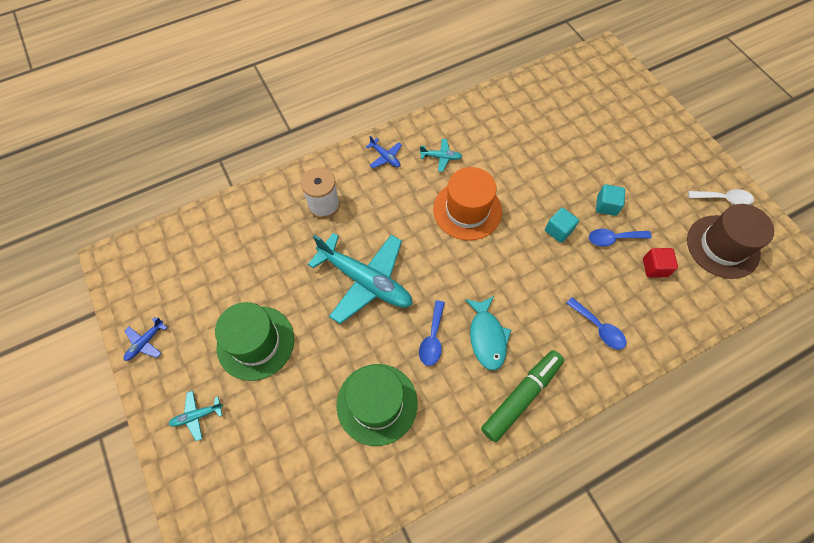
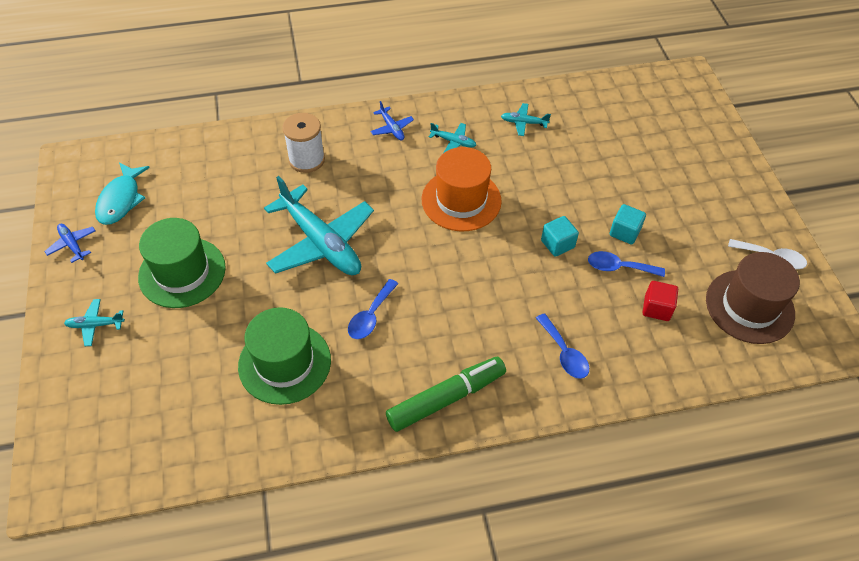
camera: 15 degrees right, 10 degrees down
blue plane [124,317,168,361] -> blue plane turned 90 degrees clockwise [44,224,96,263]
turquoise fish [465,296,511,370] -> turquoise fish moved to [95,163,150,225]
none -> turquoise plane [501,103,551,136]

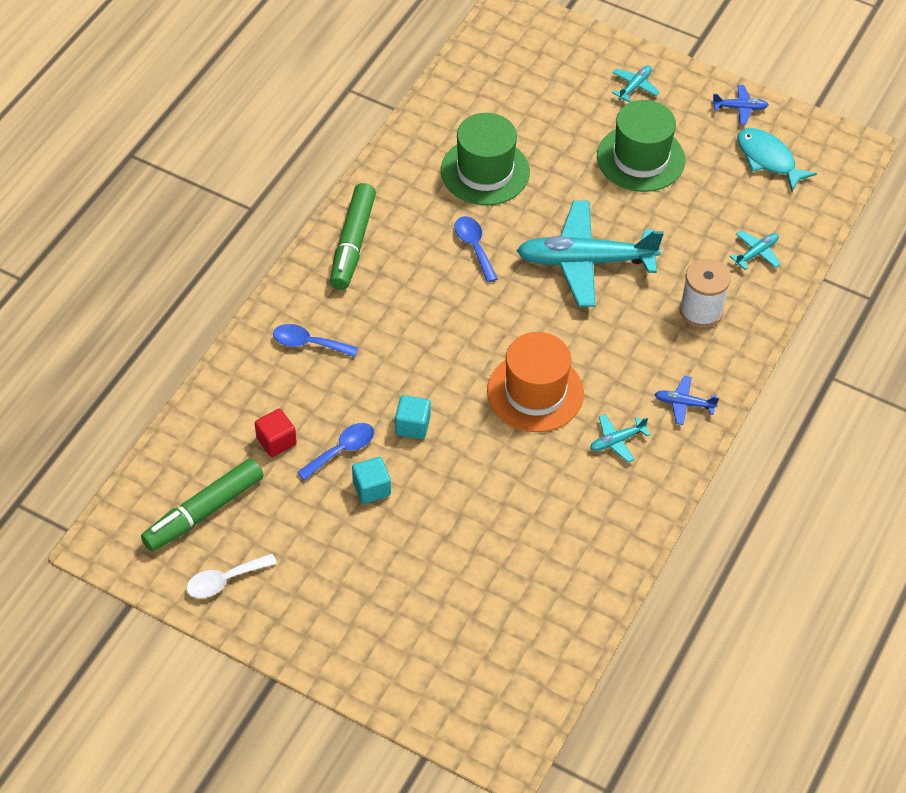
camera: 130 degrees right, 0 degrees up
turquoise plane [501,103,551,136] -> turquoise plane moved to [729,231,781,270]
brown hat [706,252,800,344] -> green marker [141,458,264,551]

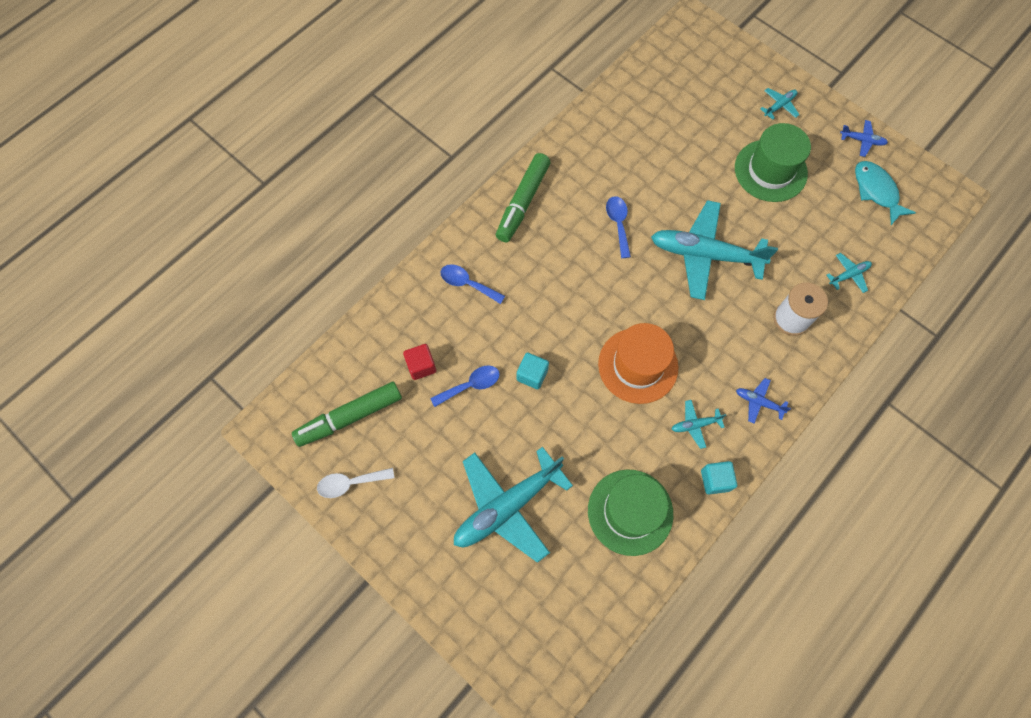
camera: 15 degrees right, 15 degrees up
turquoise cube [352,457,391,504] -> turquoise cube moved to [701,461,737,494]
green hat [441,113,530,205] -> green hat moved to [588,470,673,556]
none -> turquoise plane [454,447,573,563]

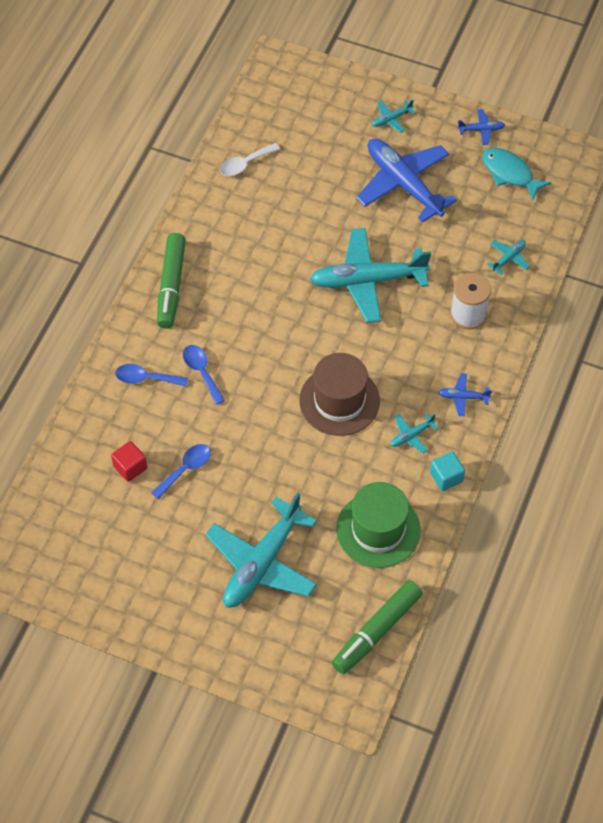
camera: 20 degrees left, 10 degrees down
green marker [292,381,402,447] -> green marker moved to [332,580,423,674]
white spoon [317,468,395,498] -> white spoon moved to [220,143,280,176]
turquoise cube [517,353,549,389] -> none
orange hat [598,323,678,404] -> brown hat [299,353,380,436]
blue spoon [606,196,631,258] -> blue spoon moved to [183,345,225,405]
green hat [735,123,811,202] -> blue plane [356,138,457,222]
turquoise plane [760,88,800,120] -> turquoise plane turned 150 degrees counterclockwise [372,100,416,133]

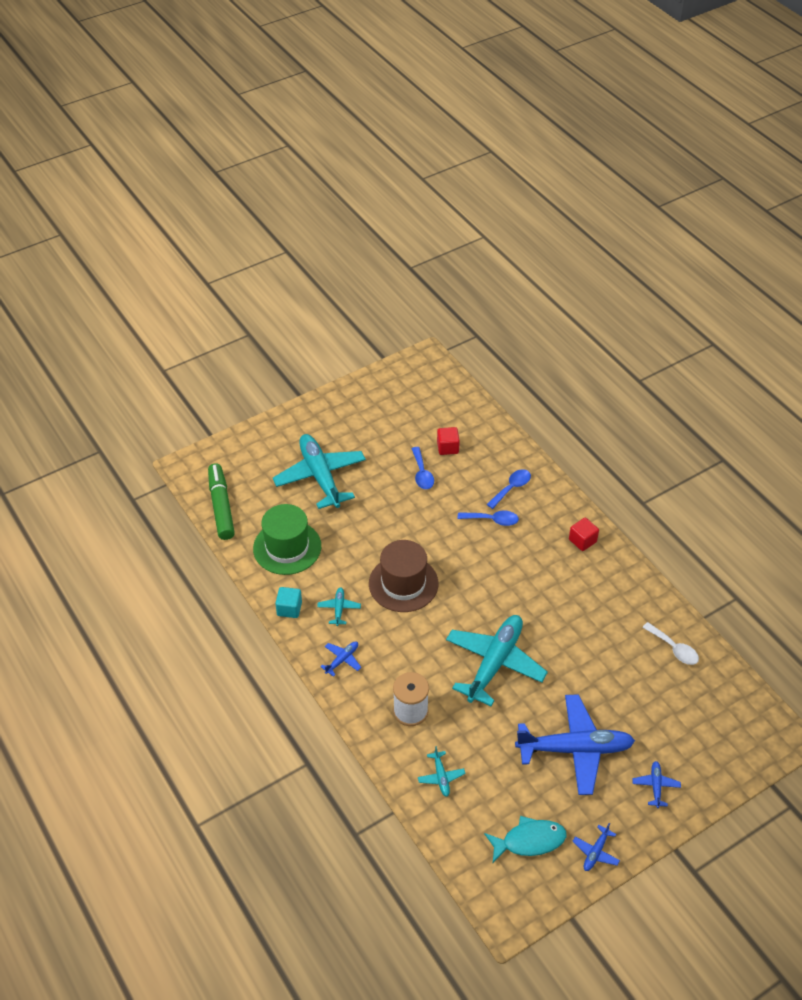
camera: 125 degrees right, 10 degrees down
green marker [157,233,186,329] -> red cube [569,518,599,551]
white spoon [220,143,280,176] -> white spoon turned 135 degrees clockwise [642,622,699,665]
turquoise plane [372,100,416,133] -> blue plane [632,761,681,808]

